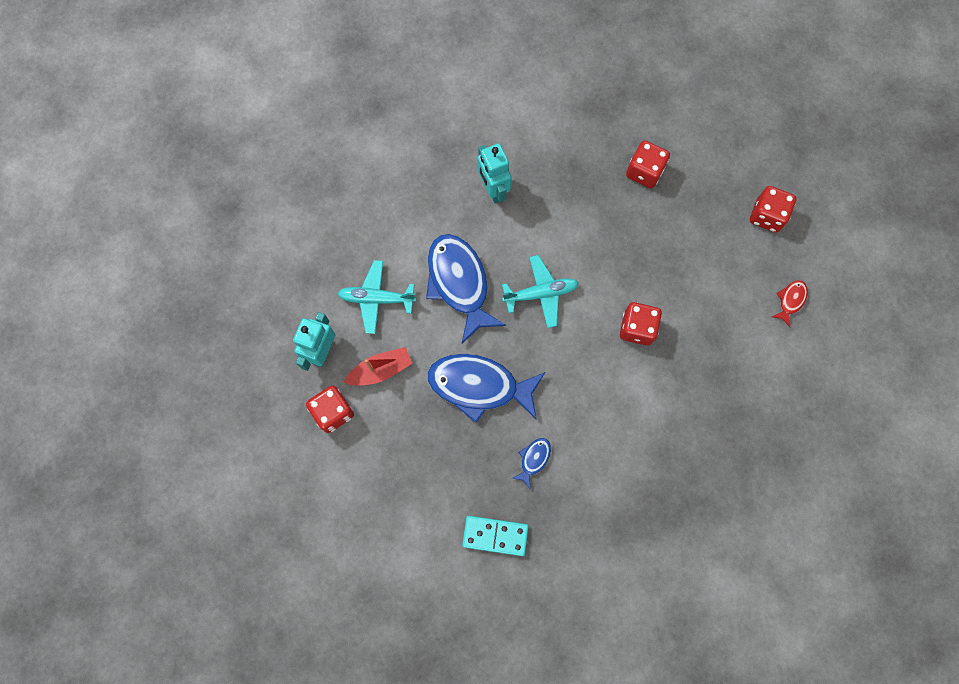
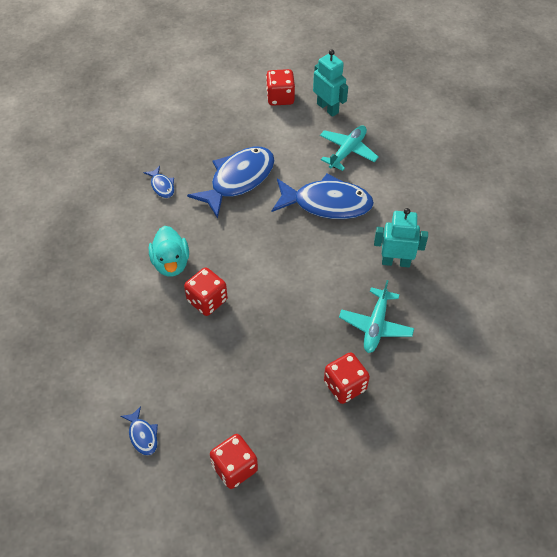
camera: 120 degrees right, 20 degrees down
red boat [344,347,413,386] -> none
turquoise domino [462,516,529,556] -> none
turquoise plane [502,255,579,328] -> turquoise plane moved to [339,280,414,353]
red fish [772,280,808,327] -> blue fish [120,406,158,455]
none -> turquoise duck [149,226,189,277]

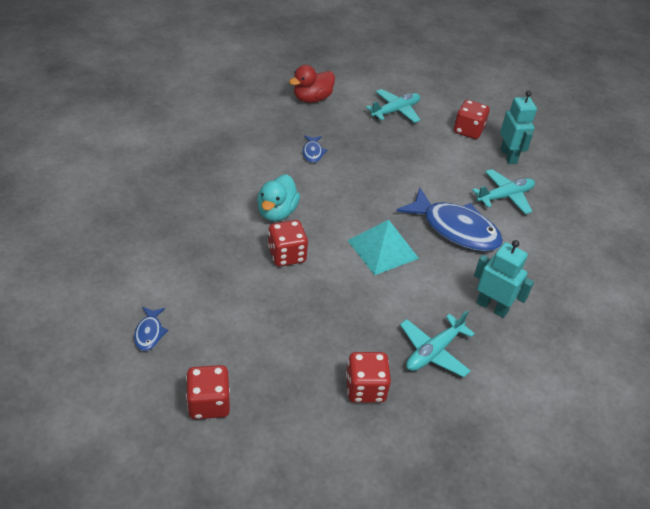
camera: 25 degrees right, 10 degrees down
blue fish [187,147,275,219] -> none
none -> red duck [289,65,335,103]
none -> turquoise pyramid [347,220,419,275]
none -> turquoise plane [366,89,420,123]

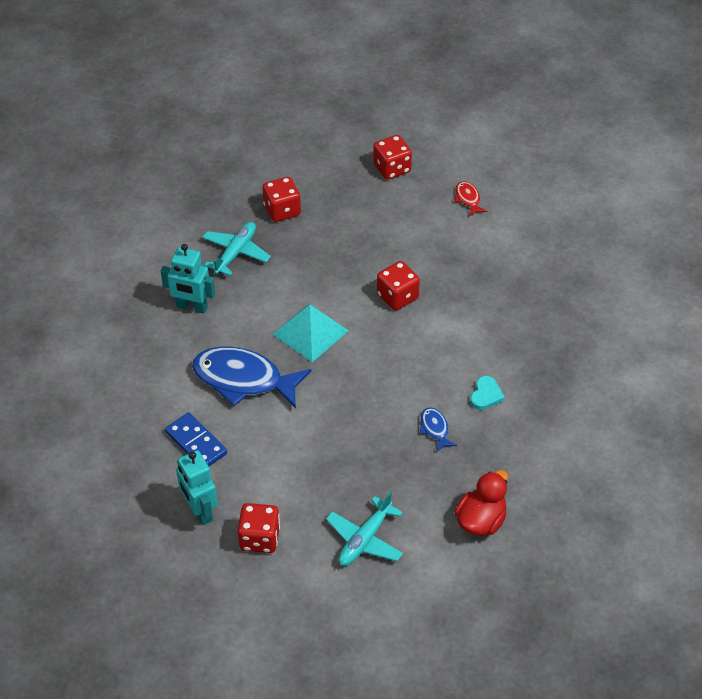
camera: 165 degrees right, 5 degrees up
blue fish [134,307,168,351] -> red fish [455,181,487,216]
turquoise duck [257,174,300,221] -> none
turquoise plane [472,169,535,214] -> blue domino [165,412,227,466]
none -> turquoise heart [470,376,505,410]

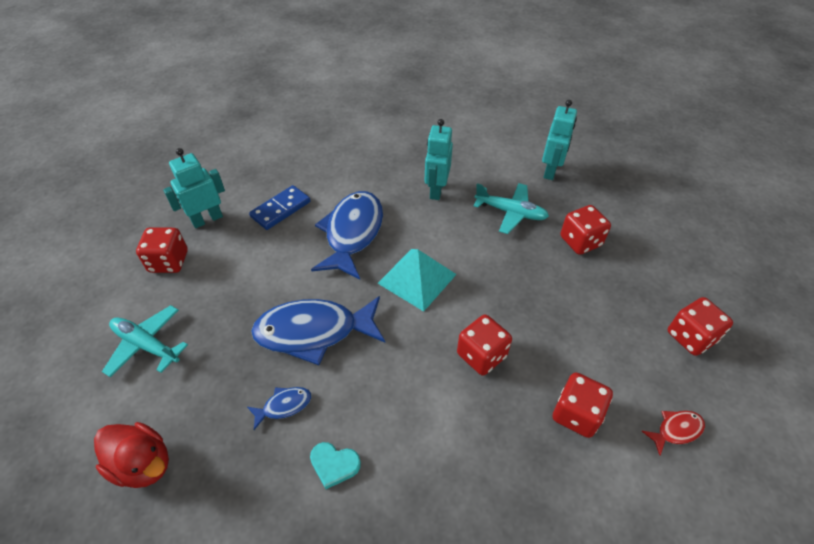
camera: 85 degrees right, 0 degrees up
none -> blue fish [251,296,385,365]
none -> turquoise robot [542,100,577,180]
none -> red dice [553,372,613,438]

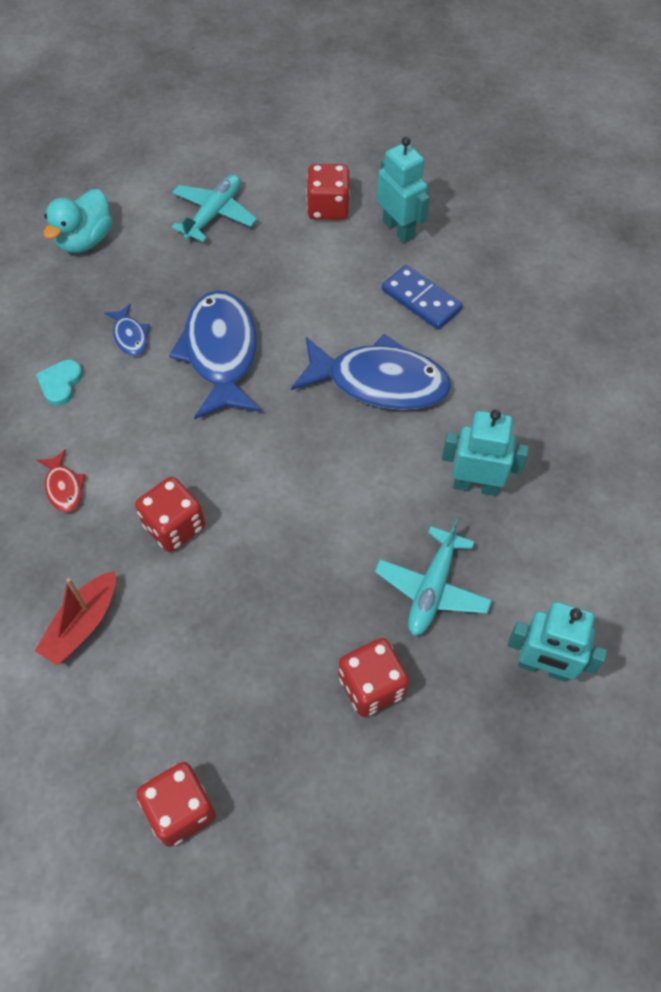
camera: 90 degrees right, 10 degrees up
red duck [94,422,169,488] -> turquoise duck [43,189,112,253]
turquoise pyramid [377,249,457,311] -> none
red dice [553,372,613,438] -> red boat [35,571,116,666]
red fish [642,411,705,455] -> red fish moved to [37,449,85,513]

